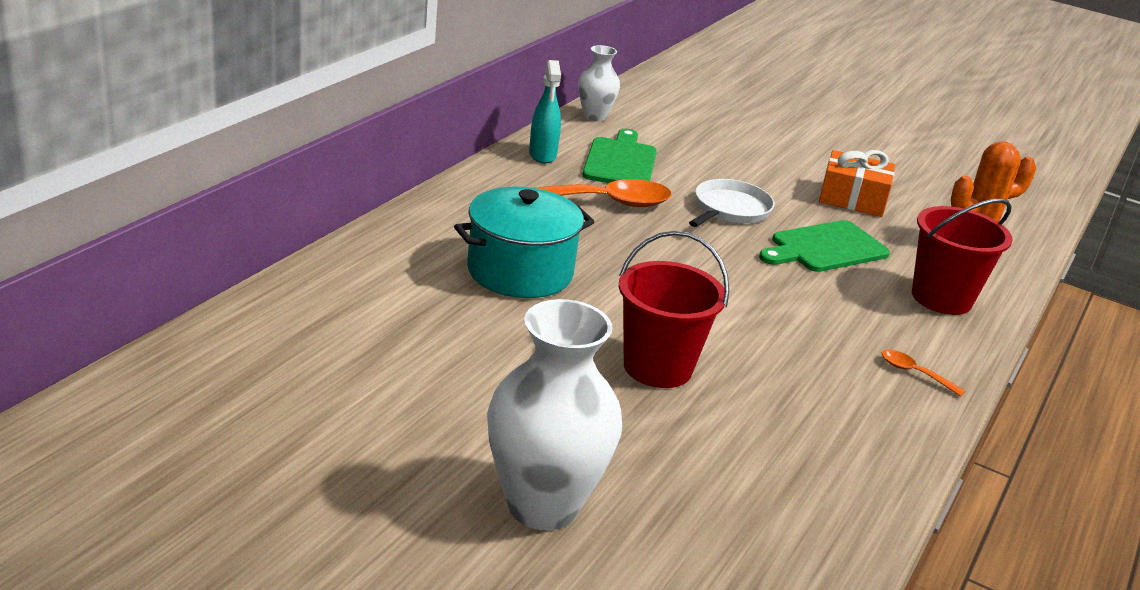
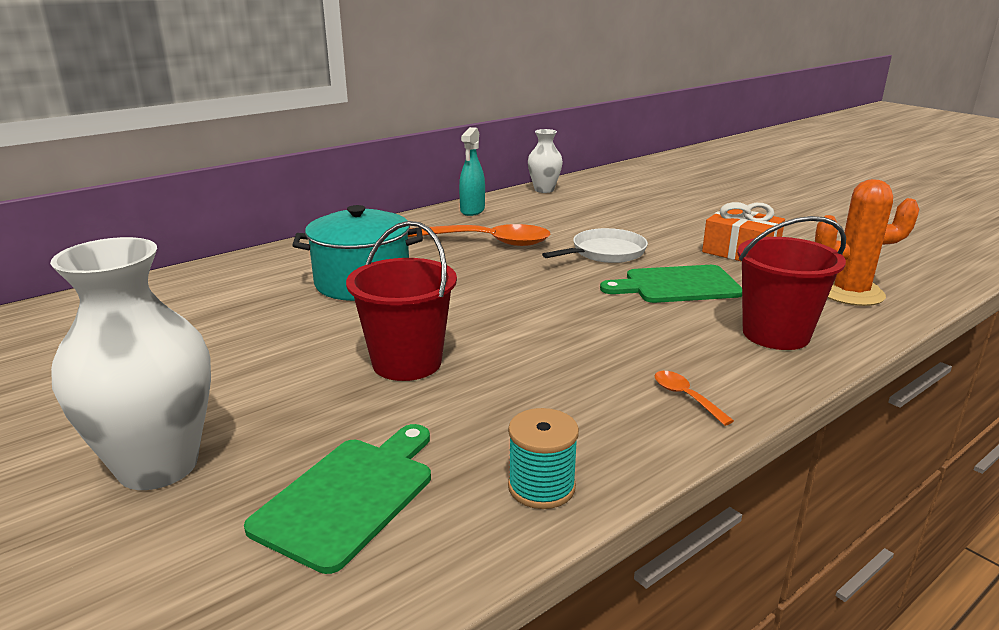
camera: 25 degrees right, 5 degrees down
green cutting board [582,129,657,183] -> green cutting board moved to [244,424,431,574]
none -> turquoise spool [508,408,579,509]

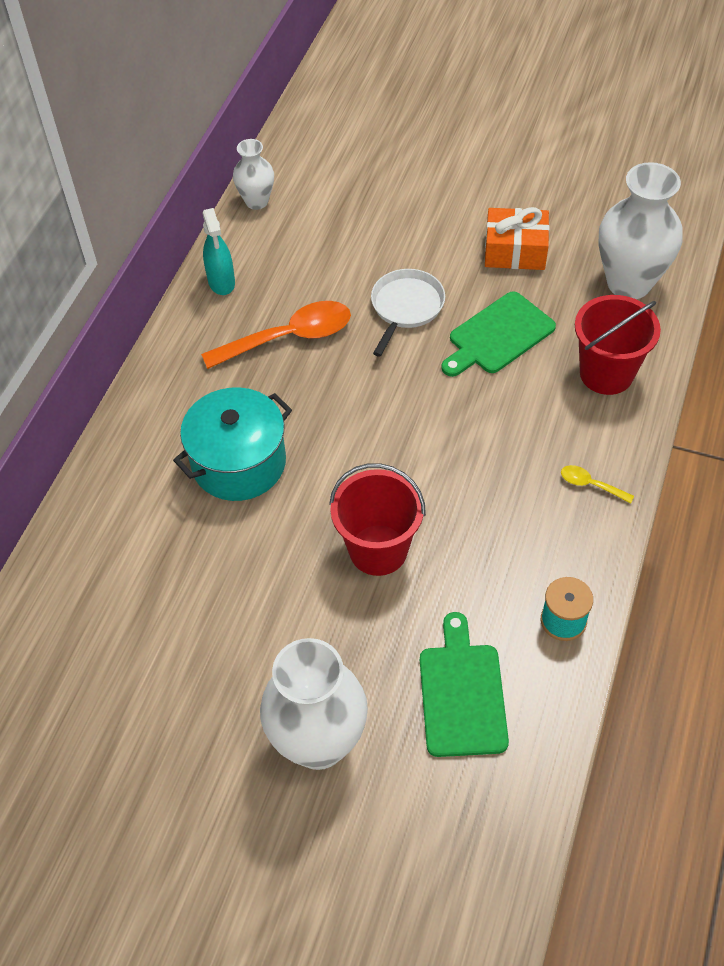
camera: 30 degrees left, 30 degrees up
orange spoon [655,371,734,426] -> yellow spoon [561,465,634,504]
orange cactus [815,179,920,306] -> white vase [599,162,683,299]

